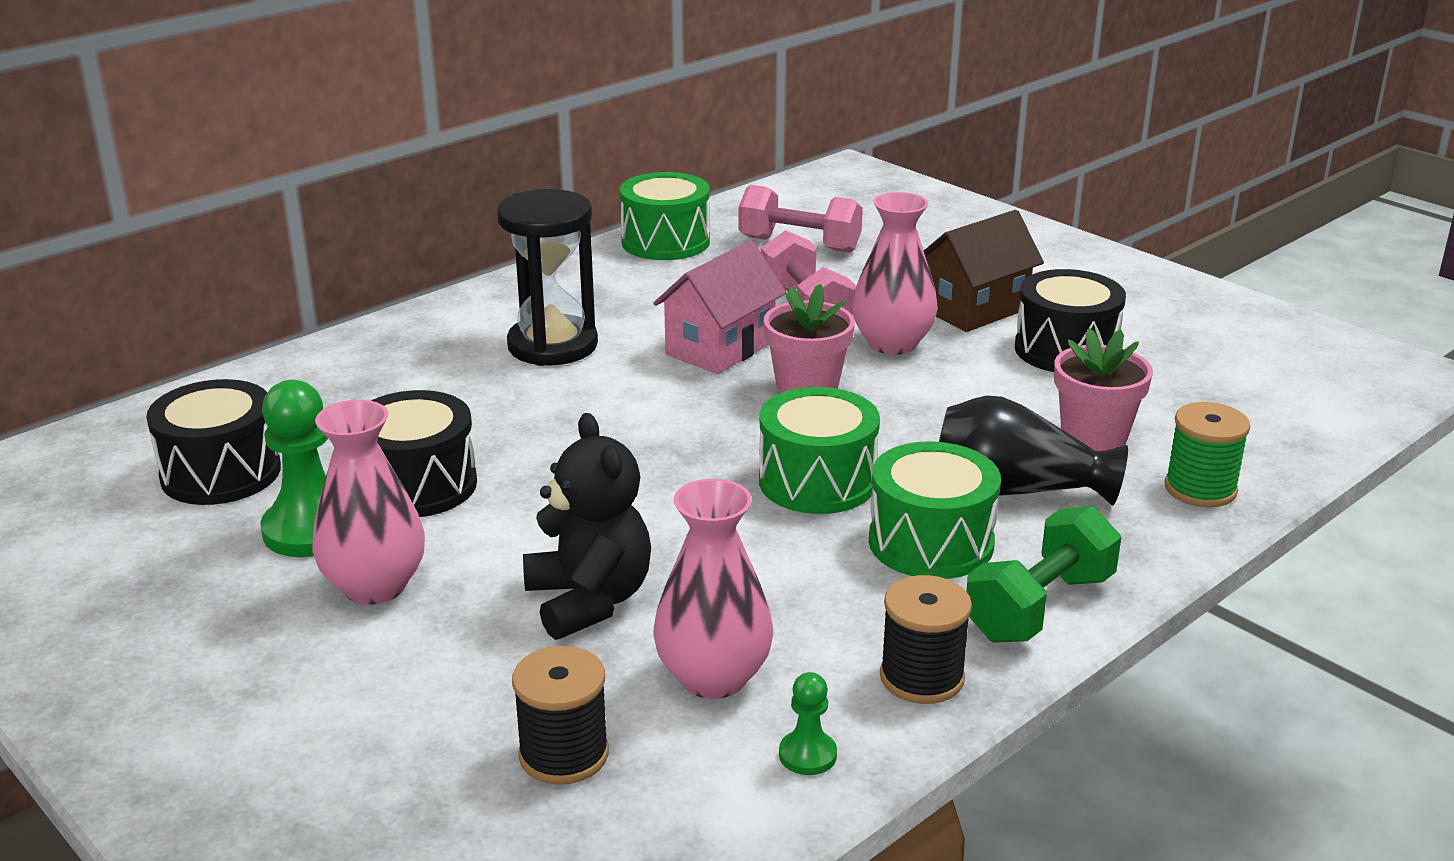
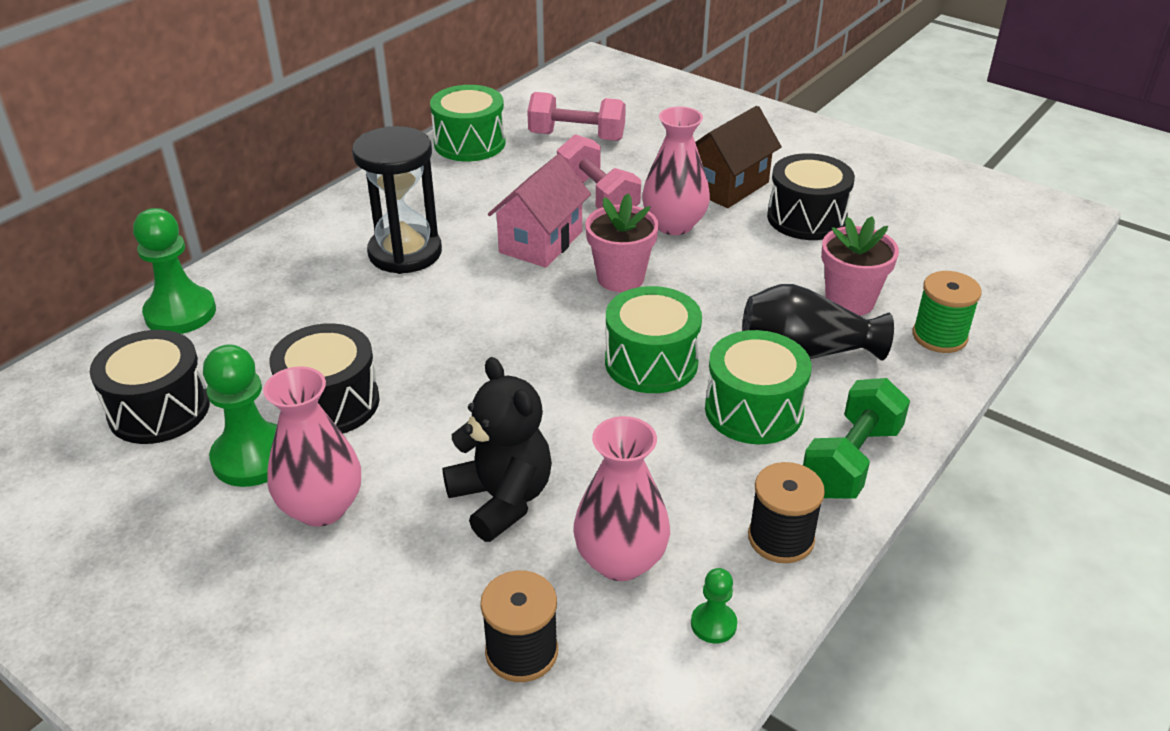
camera: 10 degrees left, 10 degrees up
none -> green pawn [133,208,216,334]

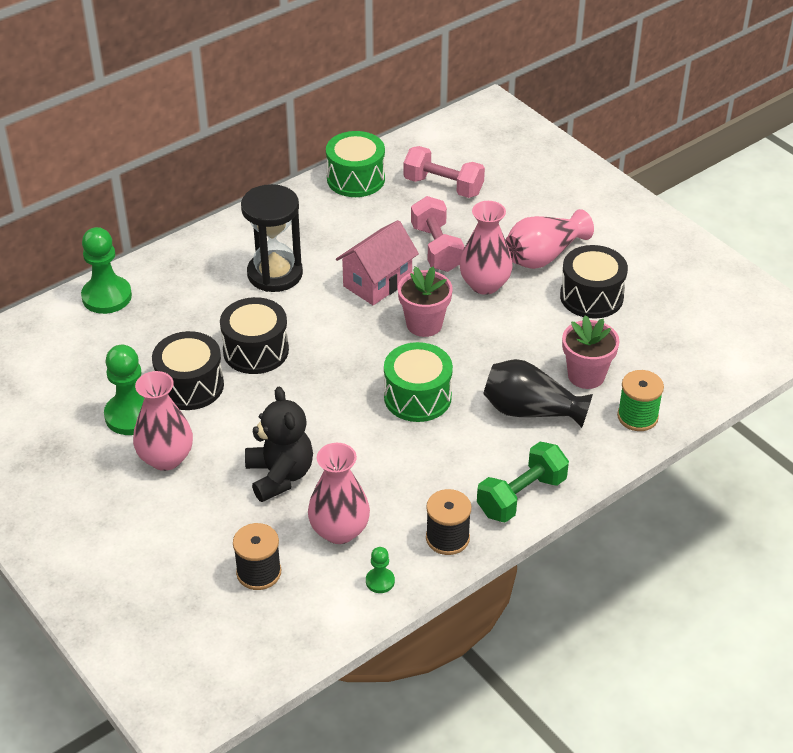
camera: 15 degrees right, 5 degrees up
black drum [90,330,210,444] -> black drum moved to [220,297,289,374]
brown house [695,106,782,208] -> pink vase [506,209,594,269]
green drum [705,330,812,444] -> none

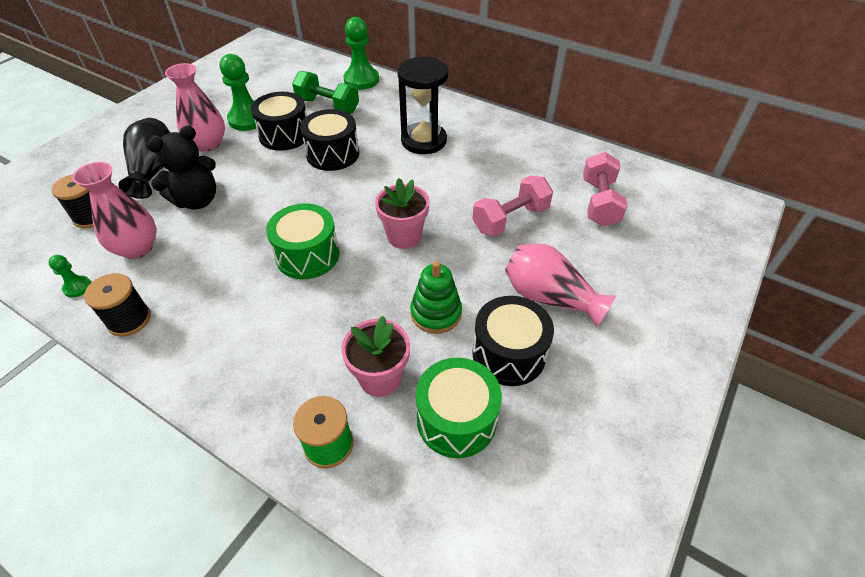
camera: 70 degrees right, 5 degrees up
green drum [326,131,385,197] -> green drum moved to [416,358,502,458]
pink house [336,220,419,305] -> none
pink vase [459,201,513,295] -> none
green dumbbell [477,442,569,522] -> green dumbbell moved to [292,71,359,114]
black vase [483,359,593,428] -> black vase moved to [118,118,170,199]
none -> green stacking toy [410,261,462,334]

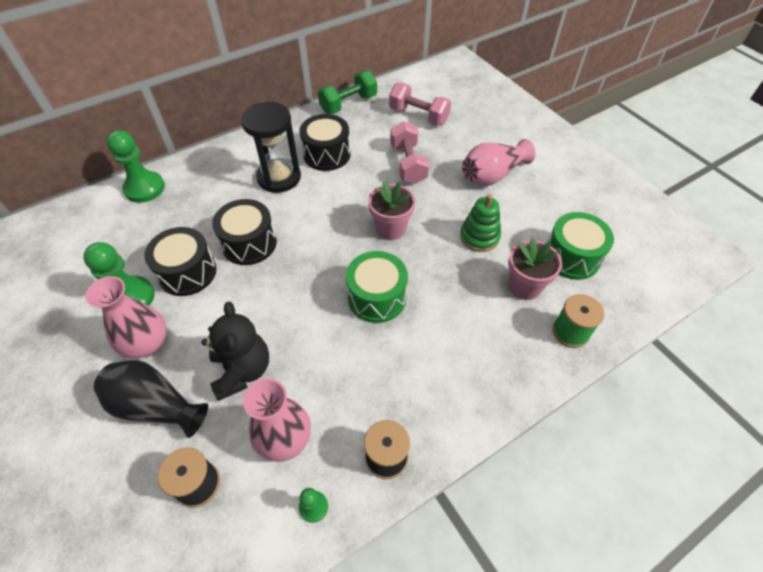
camera: 65 degrees left, 5 degrees up
green dumbbell [292,71,359,114] -> green dumbbell moved to [318,71,377,114]
black drum [472,296,554,386] -> black drum moved to [299,114,351,171]

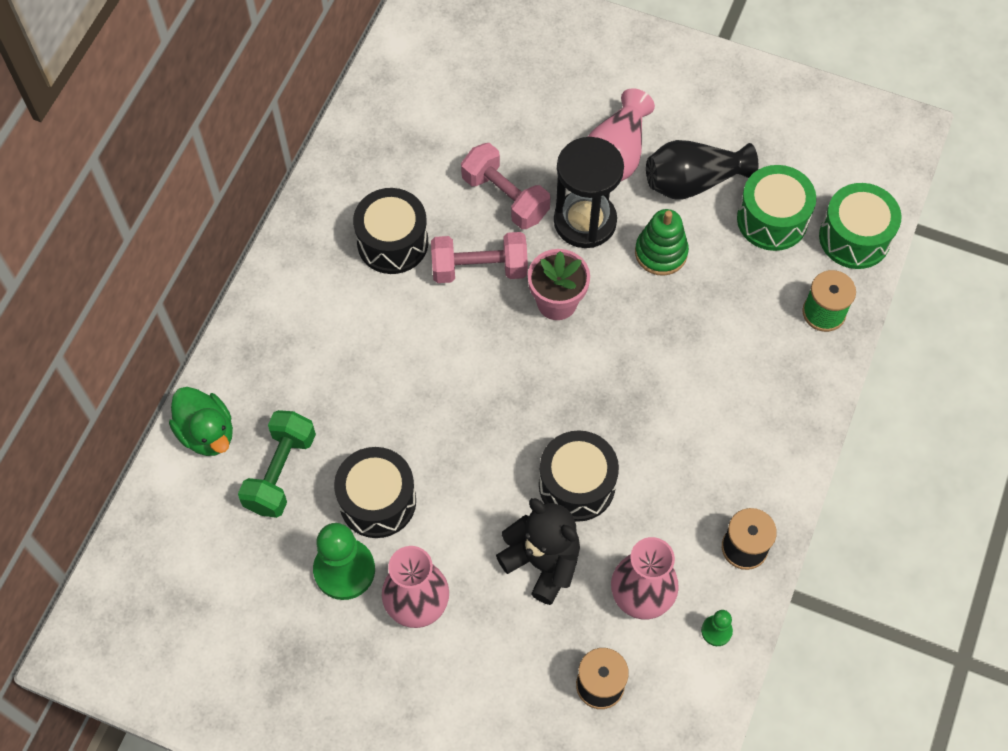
camera: 35 degrees left, 10 degrees up
black vase [93,360,208,438] -> black vase moved to [646,140,758,200]
green pawn [107,130,165,203] -> green duck [169,387,233,456]
black drum [212,199,277,265] -> black drum moved to [539,430,619,522]
black hourglass [241,102,301,193] -> black hourglass moved to [554,137,624,248]
green dumbbell [318,71,377,114] -> green dumbbell moved to [238,410,316,518]
green drum [346,251,408,323] -> green drum moved to [819,183,901,269]
pink dumbbell [389,83,451,125] -> pink dumbbell moved to [431,232,528,283]
pink flower pot [508,238,562,300] -> none

